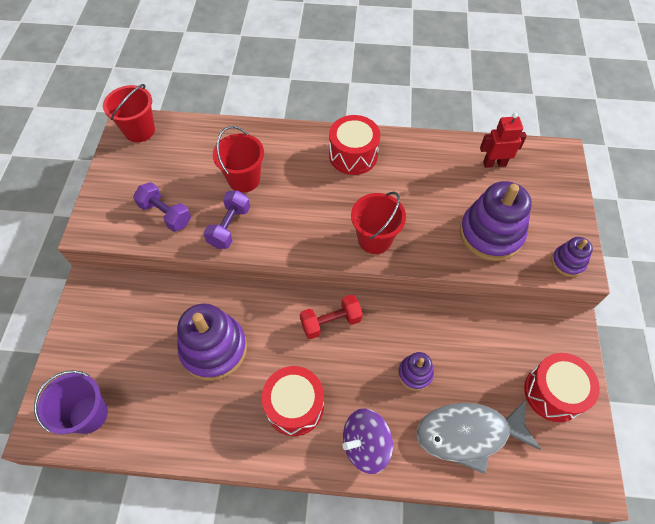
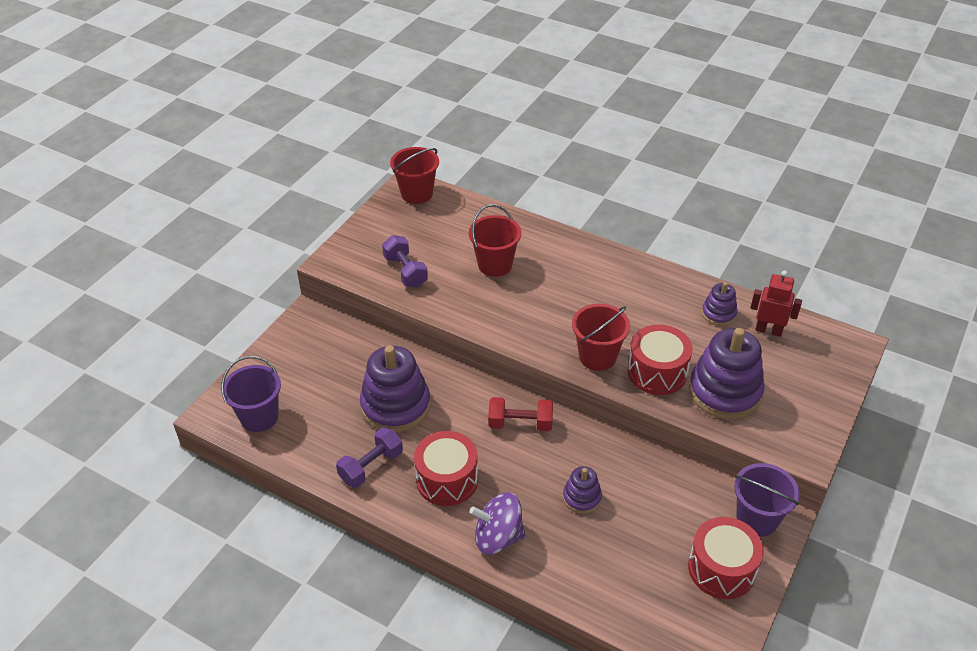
camera: 25 degrees right, 15 degrees down
purple dumbbell [203,190,250,249] -> purple dumbbell moved to [336,427,403,488]
red drum [329,115,380,175] -> red drum moved to [628,325,693,395]
grey fish [416,399,541,474] -> none
purple stacking toy [551,237,593,277] -> purple stacking toy moved to [702,282,738,326]
none -> purple bucket [734,463,800,537]

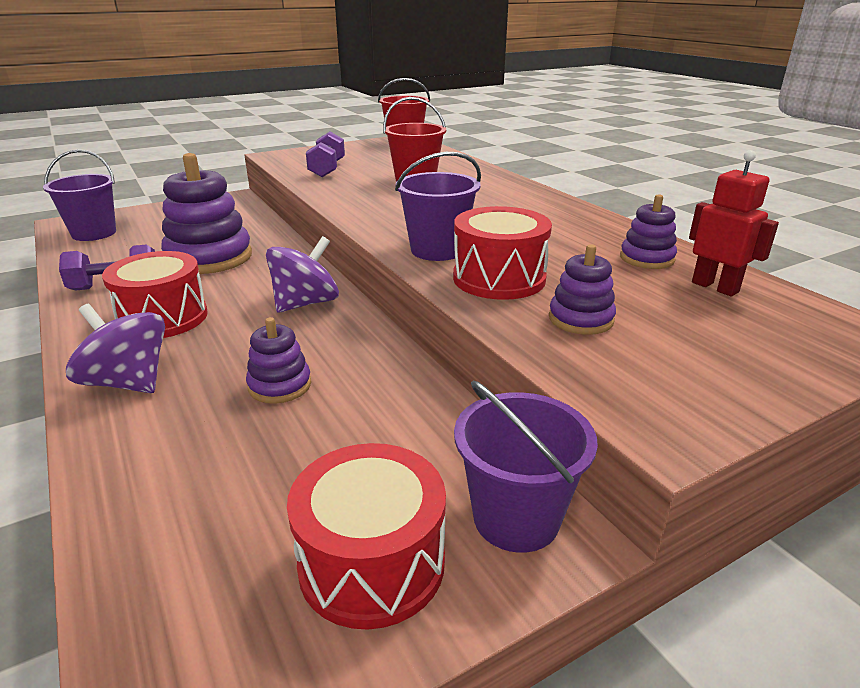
camera: 30 degrees right, 15 degrees down
red dumbbell [488,397,553,431] -> purple spinning top [266,236,339,312]
red bucket [572,304,630,371] -> purple bucket [395,152,481,261]
purple stacking toy [689,328,764,419] -> purple stacking toy [549,244,616,335], size x0.51

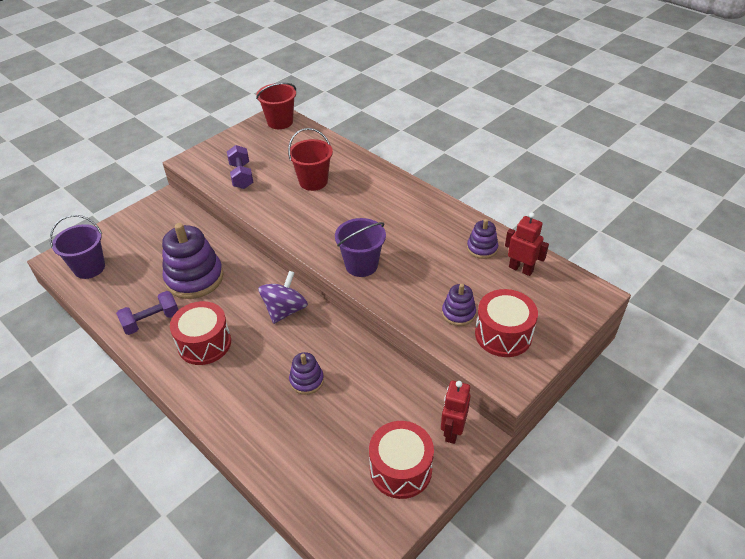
camera: 15 degrees left, 15 degrees up
purple spinning top [66,304,165,393] -> none
red drum [453,206,552,300] -> red drum moved to [475,289,538,357]
purple bucket [454,380,598,553] -> red robot [441,380,471,444]

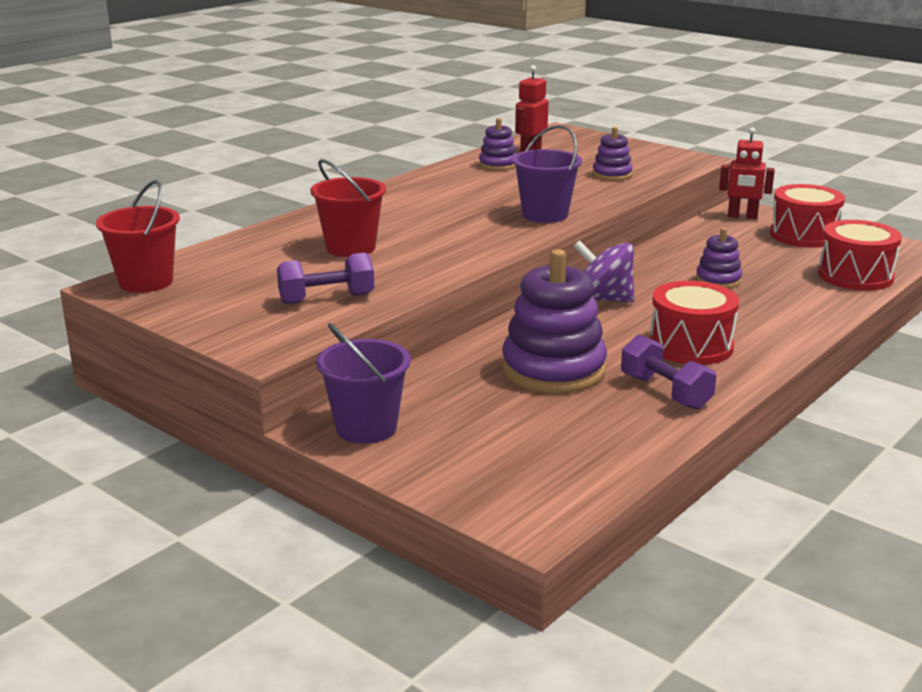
camera: 95 degrees left, 20 degrees down
purple bucket [50,215,105,279] -> purple bucket moved to [316,323,411,444]
red drum [475,289,538,357] -> red drum moved to [818,220,902,291]

